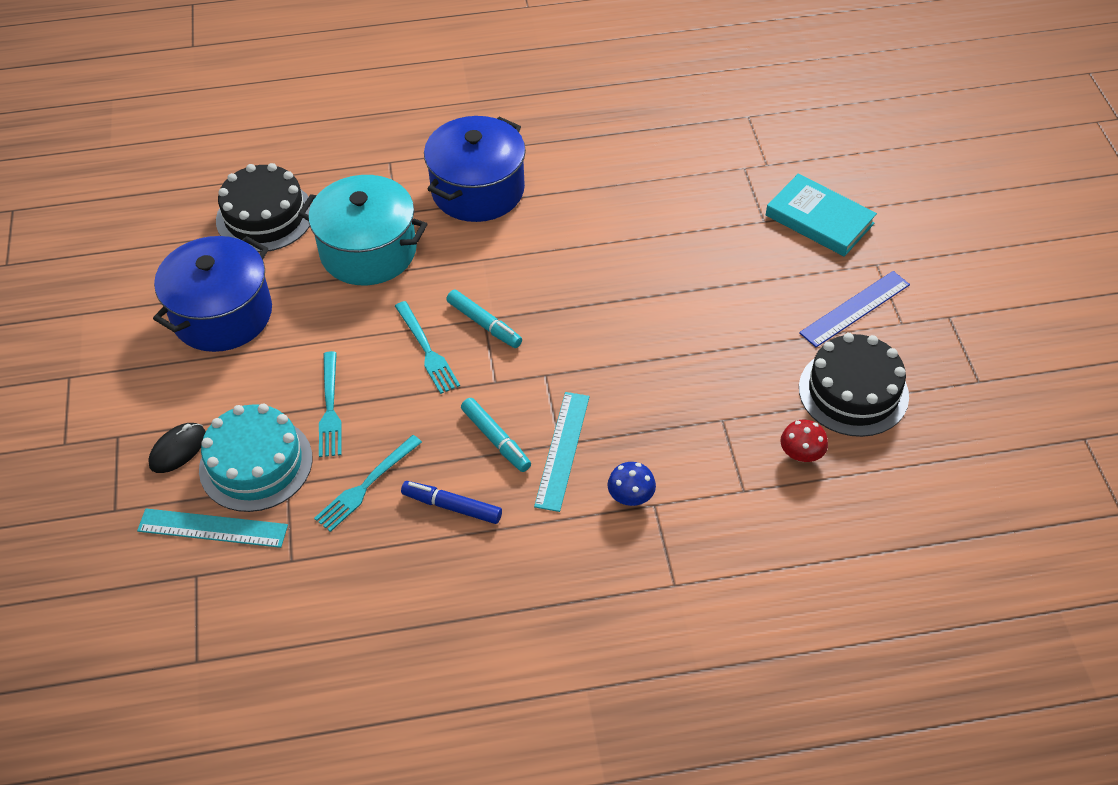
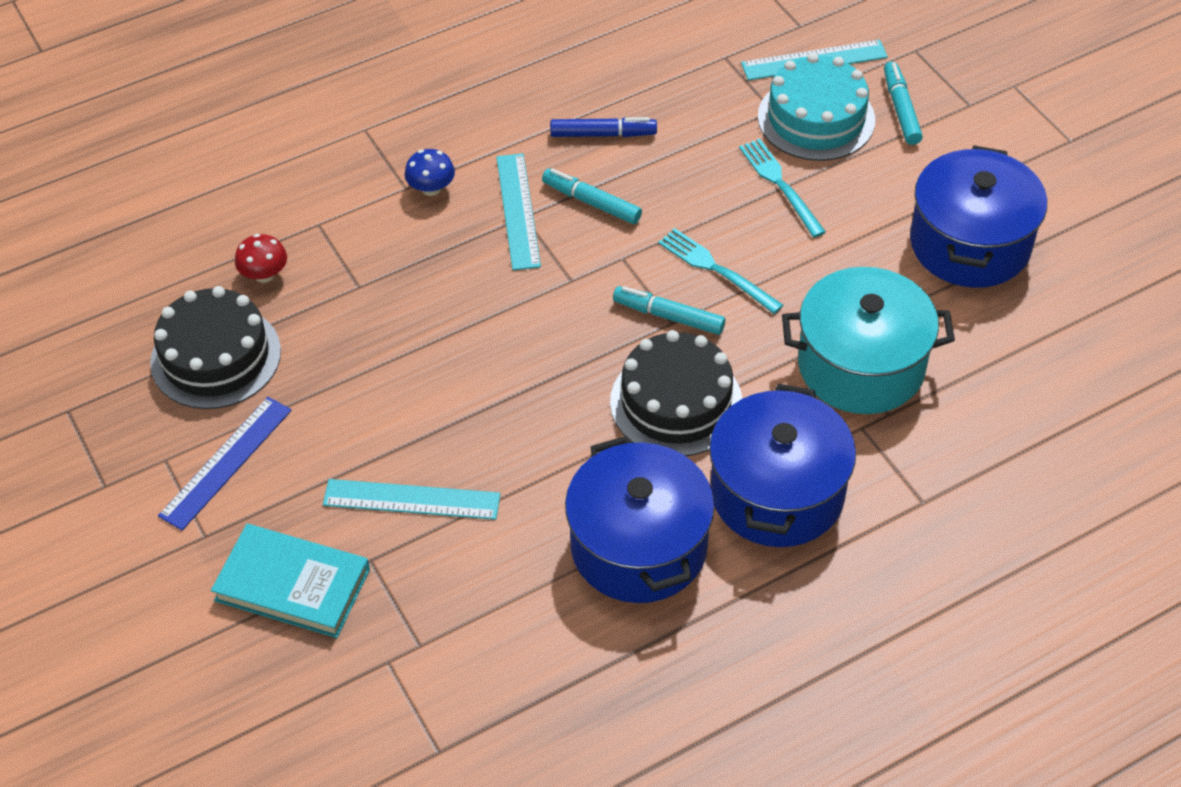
camera: 160 degrees right, 0 degrees up
black mouse [148,423,206,473] -> turquoise marker [884,62,923,145]
black cake [216,163,312,252] -> black cake moved to [610,330,743,456]
turquoise fork [314,435,422,532] -> none
none -> turquoise ruler [323,479,501,520]
none -> blue pot [565,436,715,603]

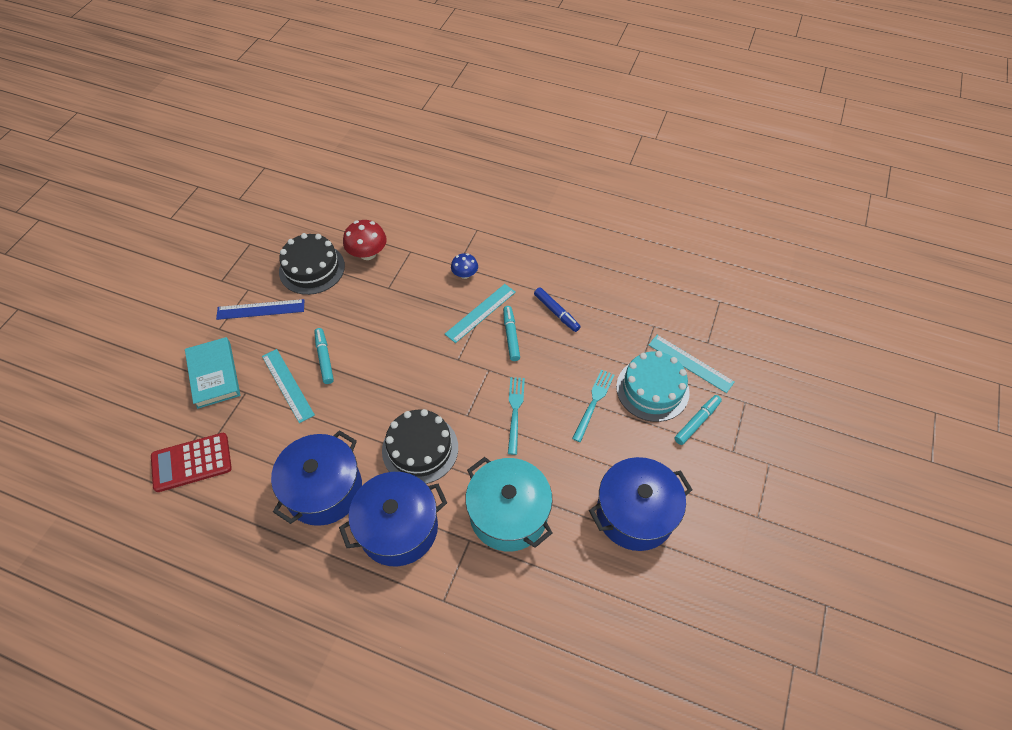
camera: 50 degrees right, 5 degrees up
red mushroom [235,234,287,283] -> red mushroom [343,220,387,260], size x1.60
turquoise marker [613,286,725,335] -> turquoise marker moved to [314,328,334,384]
none -> red calculator [151,433,232,492]

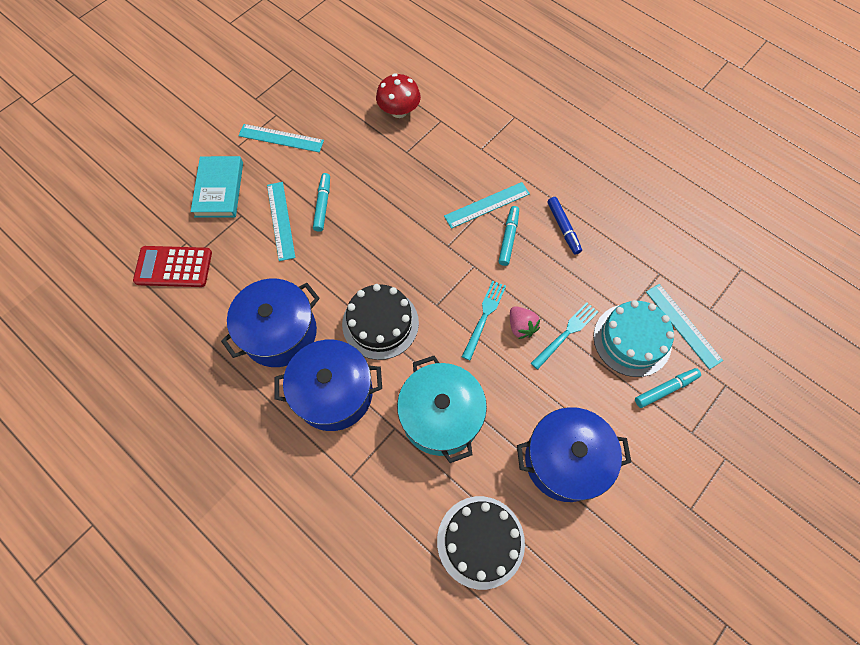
camera: 20 degrees right, 10 degrees up
blue ruler [216,299,304,320] -> turquoise ruler [238,124,324,152]
black cake [279,233,345,295] -> black cake moved to [437,496,525,590]
blue mushroom [451,253,478,279] -> none
none -> pink strawberry [510,306,540,339]

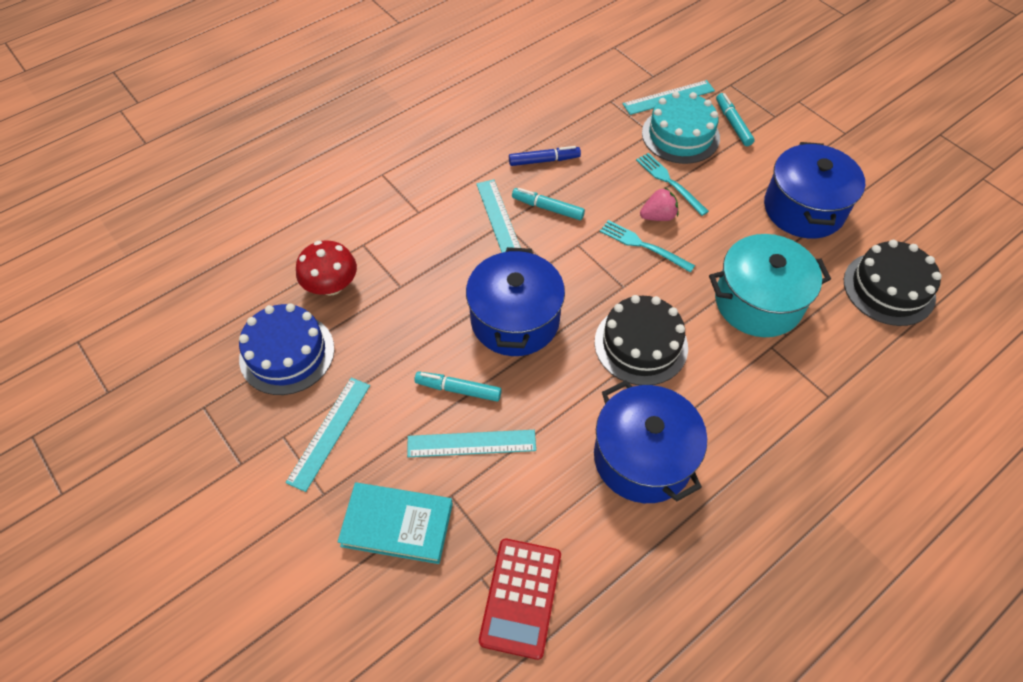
camera: 80 degrees left, 10 degrees down
blue pot [274,340,382,431] -> blue pot moved to [466,247,565,356]
none -> blue cake [239,303,334,395]

